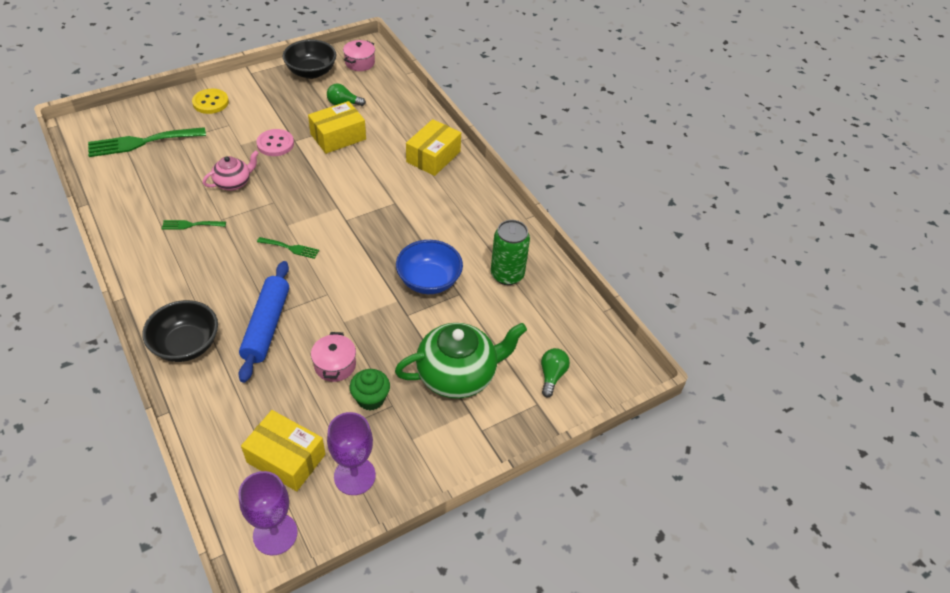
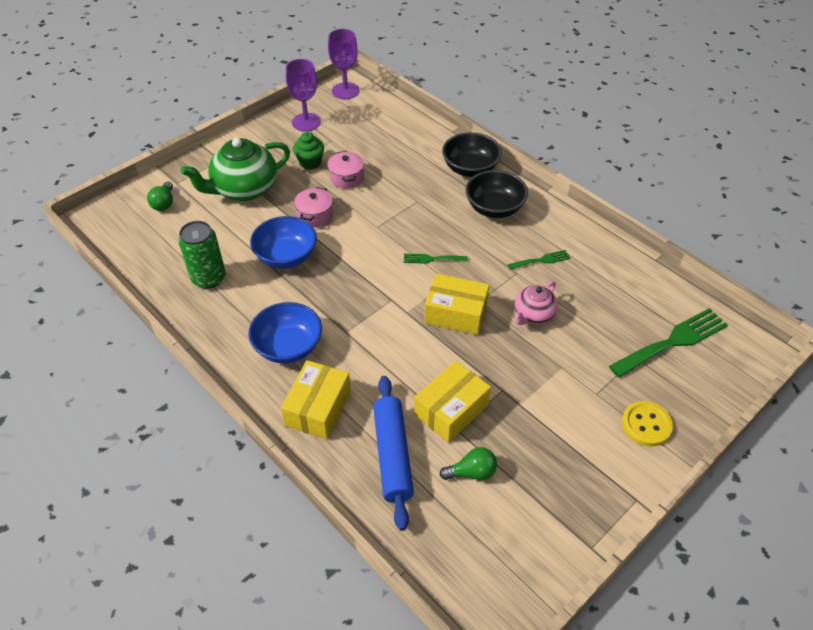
camera: 170 degrees right, 0 degrees up
blue rolling pin [239,261,289,383] -> blue rolling pin moved to [373,376,414,531]
yellow box [241,410,325,491] -> yellow box moved to [424,274,489,335]
pink button [256,129,294,156] -> none
black bowl [283,39,336,79] -> black bowl moved to [465,170,528,218]
pink pot [343,40,375,71] -> pink pot moved to [294,187,333,227]
none -> blue bowl [248,302,322,364]

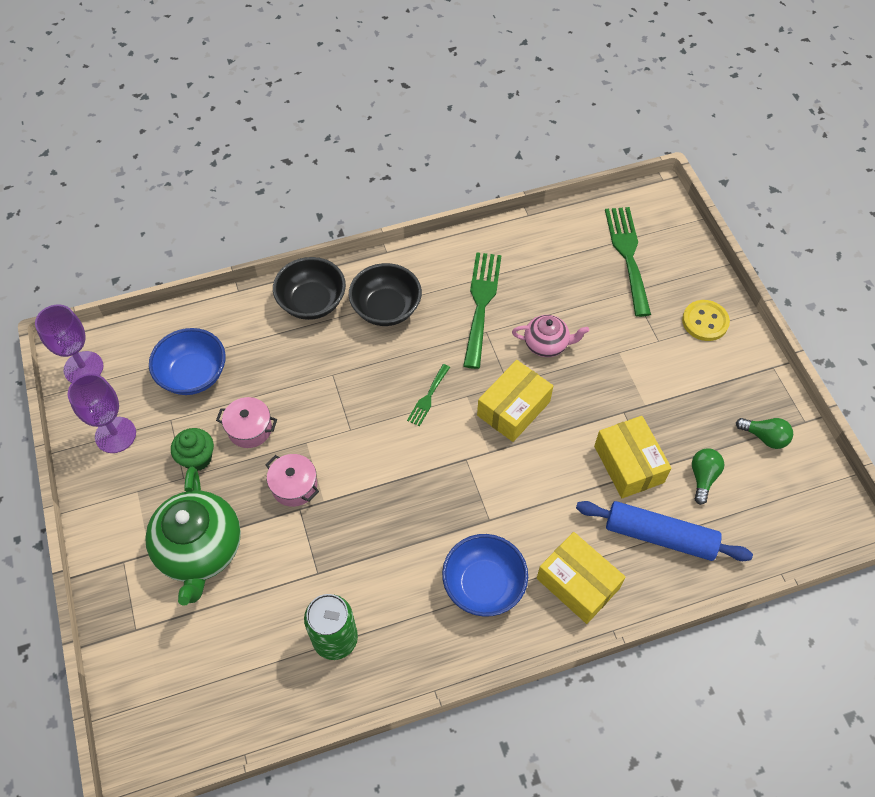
camera: 65 degrees left, 10 degrees up
green light bulb [147,181,173,211] -> green light bulb moved to [736,418,793,449]
blue bowl [250,216,317,269] -> blue bowl moved to [149,328,226,395]
green fork [507,250,570,270] -> green fork [463,252,502,369], size x1.98
pink teapot [515,281,558,325] -> pink teapot turned 60 degrees counterclockwise [512,315,589,357]

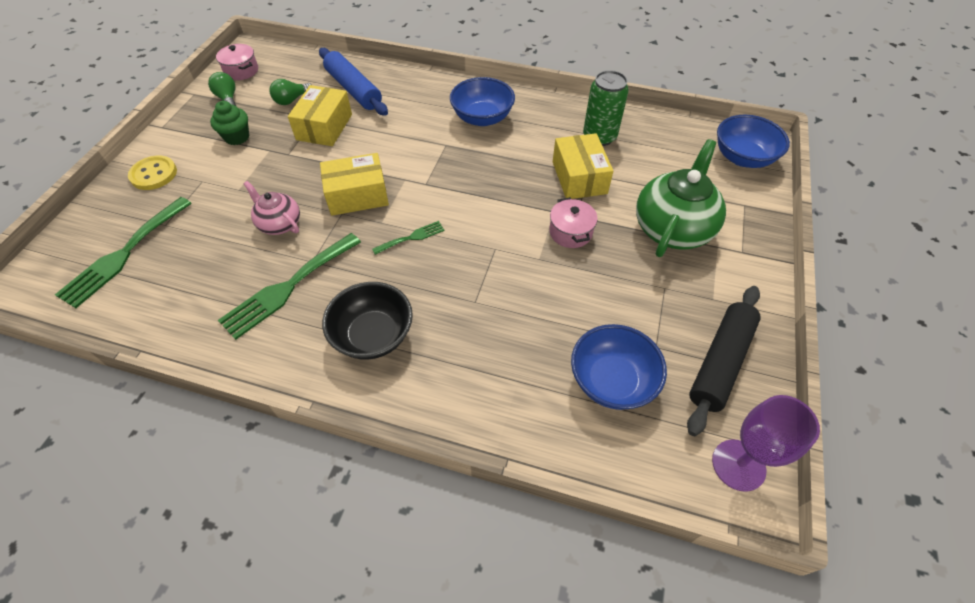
camera: 145 degrees left, 5 degrees down
purple goblet [68,374,136,453] -> black rolling pin [687,286,761,436]
green cupcake [171,428,214,471] -> green cupcake moved to [210,101,249,145]
pink pot [216,397,277,448] -> pink pot moved to [216,44,258,80]
black bowl [273,257,346,320] -> none
yellow box [537,532,625,624] -> yellow box moved to [553,133,613,199]
none -> blue bowl [717,115,790,168]

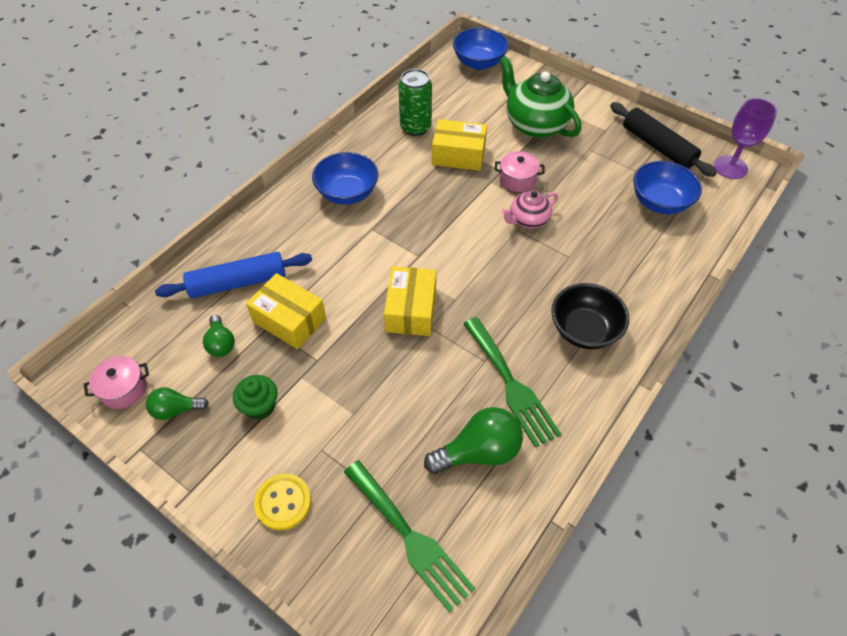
camera: 70 degrees left, 0 degrees up
pink teapot [244,181,300,235] -> pink teapot moved to [502,190,558,229]
green fork [372,221,445,255] -> none
none -> green light bulb [424,407,523,474]

